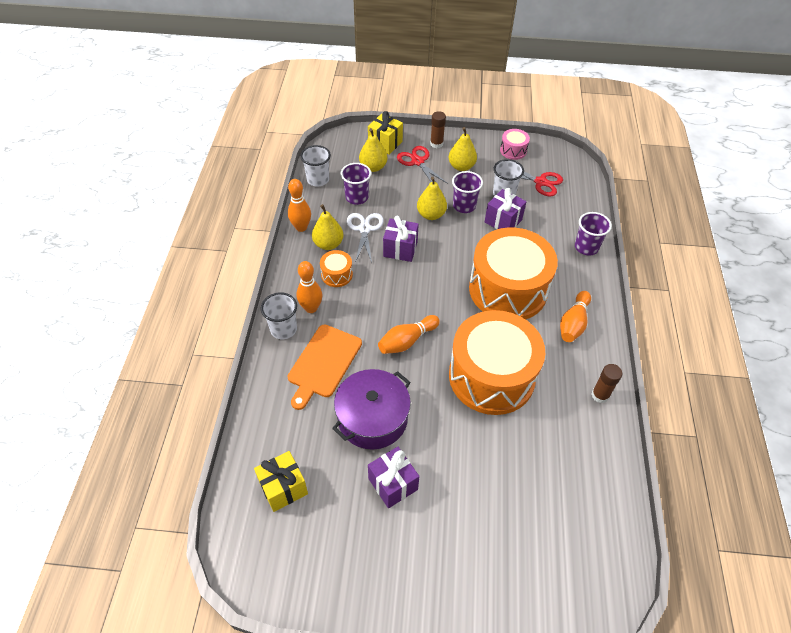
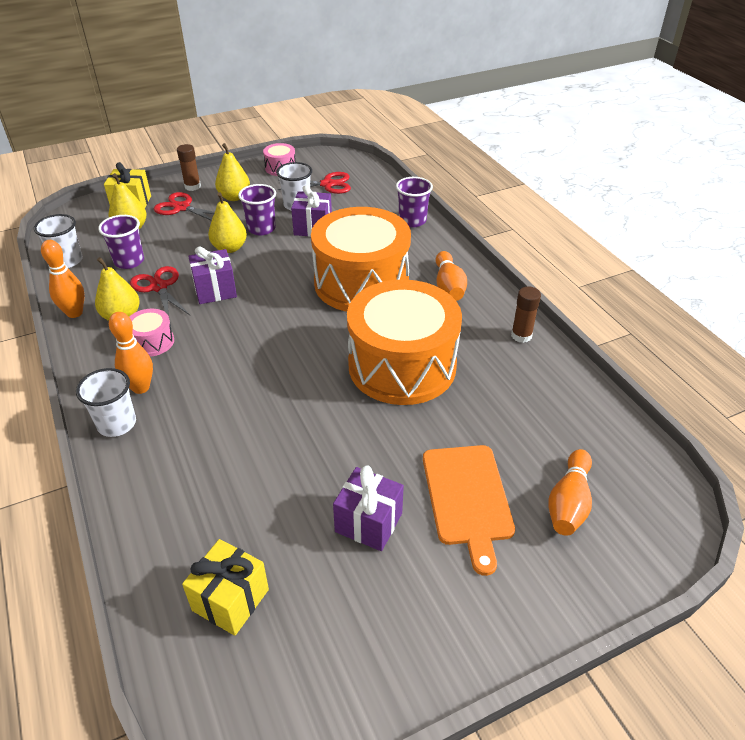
camera: 30 degrees left, 10 degrees down
orange cutting board [288,324,362,410] -> orange cutting board moved to [423,445,515,576]
orange drum [320,250,353,287] -> pink drum [130,309,174,357]
purple pot [332,369,411,450] -> none
white scissors [347,213,384,263] -> red scissors [130,266,190,316]
orange bowling pin [378,315,440,354] -> orange bowling pin moved to [548,449,592,536]

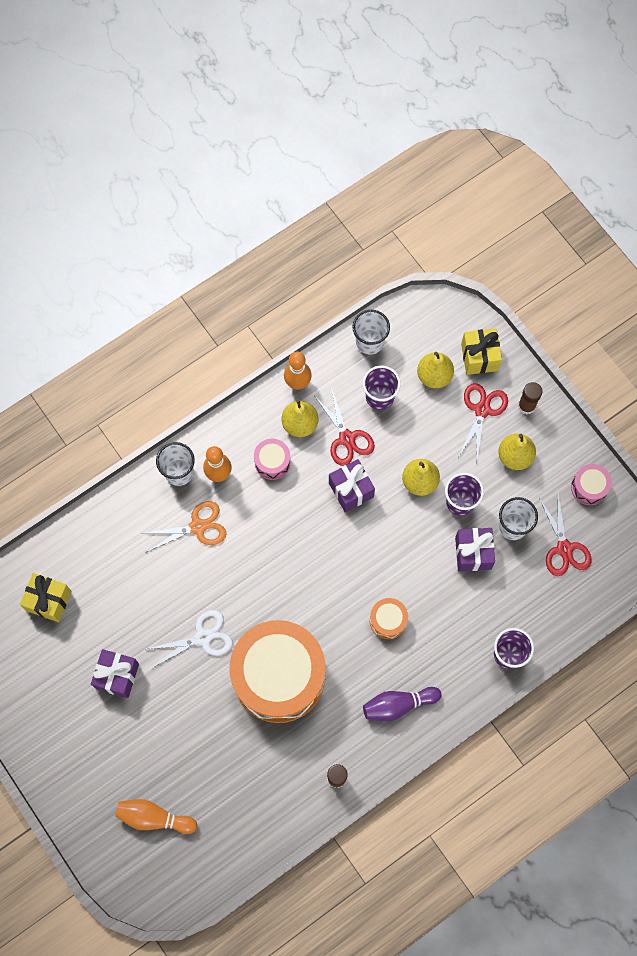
camera: 80 degrees right, 30 degrees up
red scissors [130,266,190,316] -> red scissors turned 105 degrees clockwise [314,387,375,466]
orange drum [311,207,411,312] -> orange drum [370,598,408,639], size x0.41
orange cutting board [423,445,515,576] -> none
orange bowling pin [436,251,467,301] -> purple bowling pin [363,687,442,721]
none -> orange scissors [140,501,227,552]
none -> white scissors [147,610,233,668]

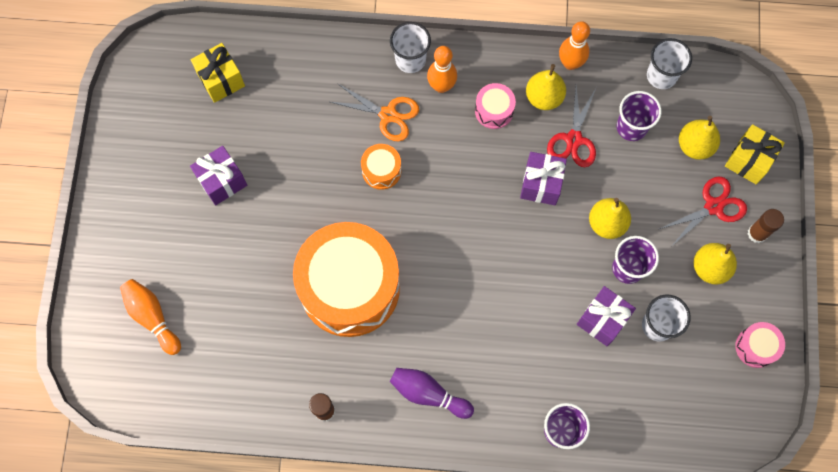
camera: 40 degrees right, 0 degrees up
white scissors [147,610,233,668] -> none
orange drum [370,598,408,639] -> orange drum moved to [361,144,401,190]
red scissors [539,495,592,576] -> none

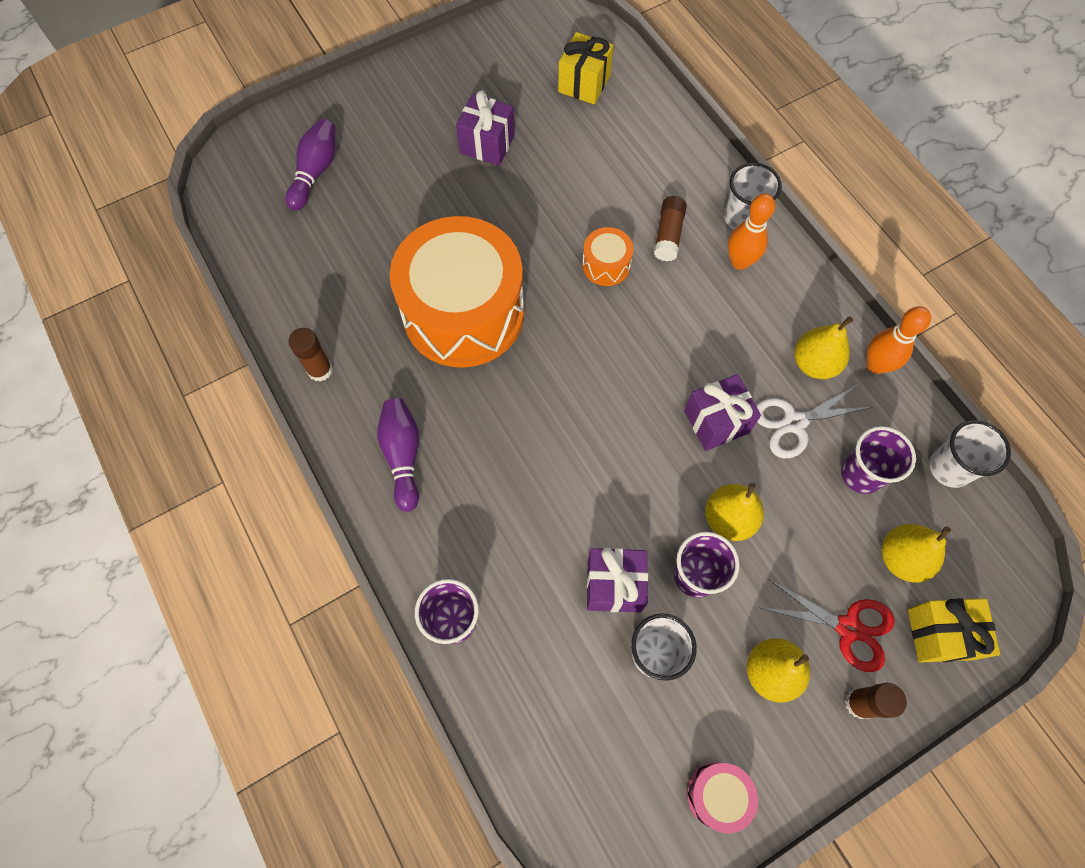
camera: 55 degrees right, 5 degrees down
orange bowling pin [120,279,181,355] -> purple bowling pin [285,119,335,211]
orange scissors [331,83,419,141] -> brown glue stick [654,196,687,261]
pink drum [475,83,516,129] -> none
red scissors [547,86,596,167] -> white scissors [756,384,873,458]

